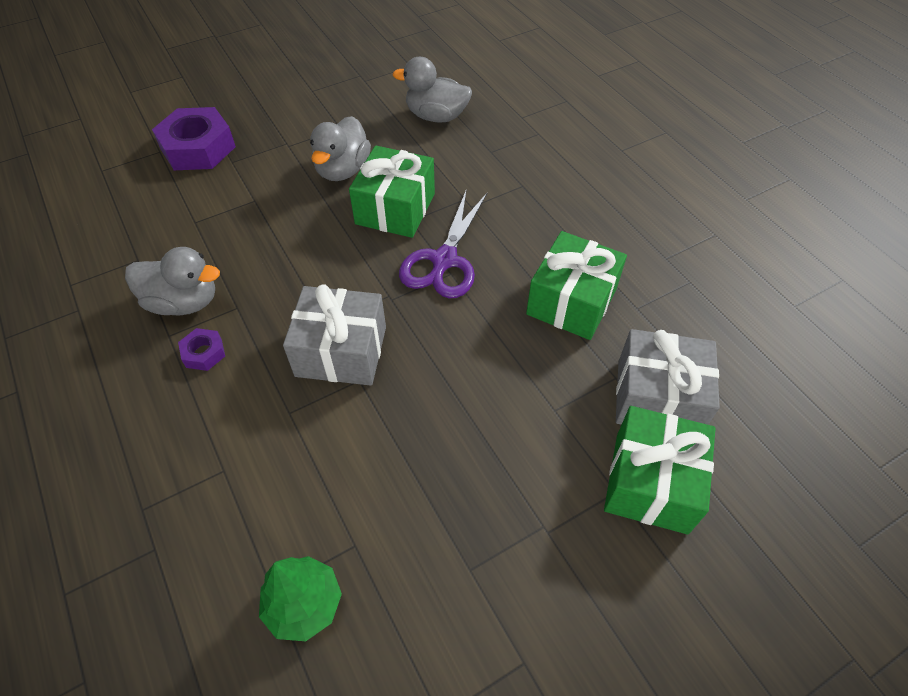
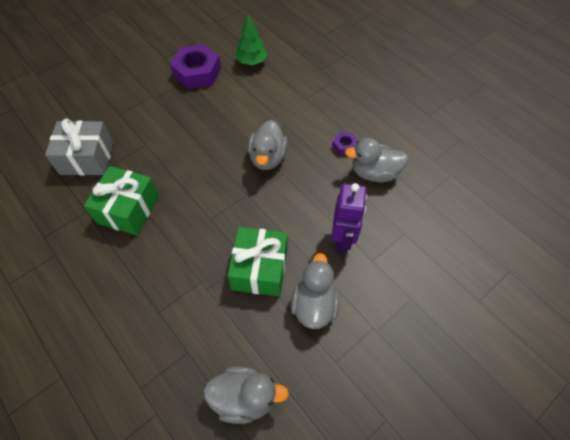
camera: 170 degrees right, 5 degrees up
purple nut [152,107,236,170] -> purple nut moved to [170,44,221,89]
grey gift [283,284,386,386] -> grey duck [248,120,288,170]
purple scissors [399,189,487,298] -> none
green gift [604,406,716,535] -> none
none -> purple robot [331,183,367,253]

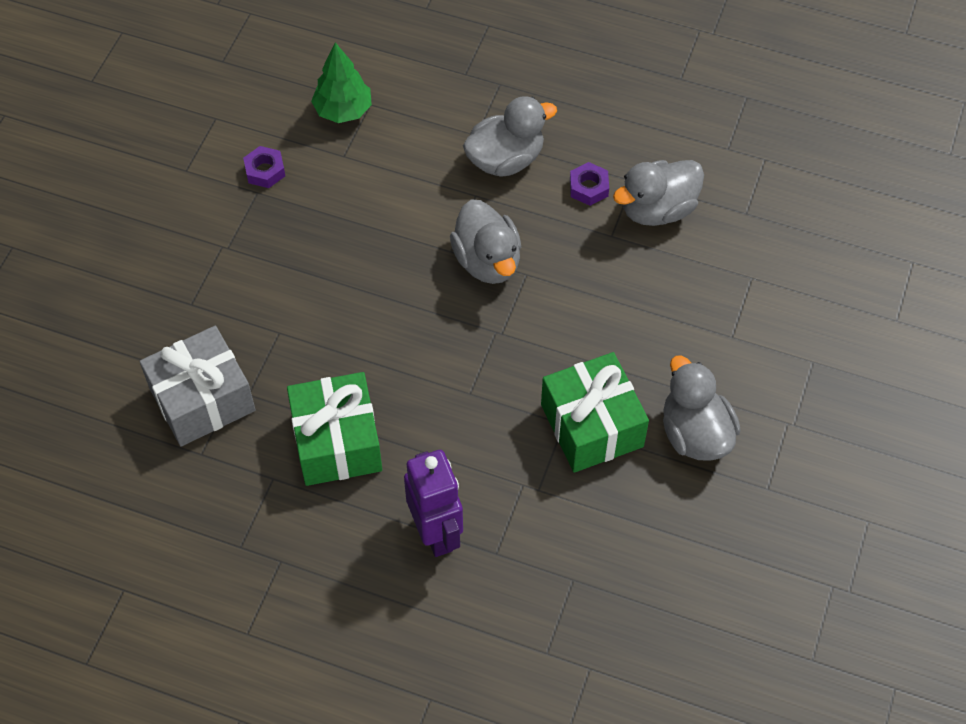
camera: 30 degrees left, 0 degrees up
purple nut [170,44,221,89] -> purple nut [243,146,285,188], size x0.47
grey duck [203,366,289,424] -> grey duck moved to [463,96,557,177]
purple robot [331,183,367,253] -> purple robot moved to [404,450,463,557]

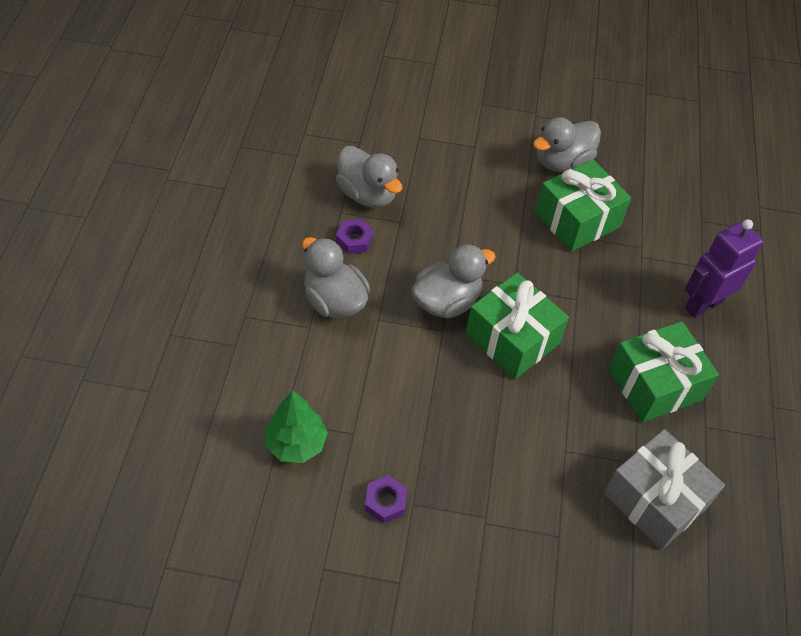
camera: 105 degrees left, 5 degrees down
none -> green gift [466,273,569,379]

